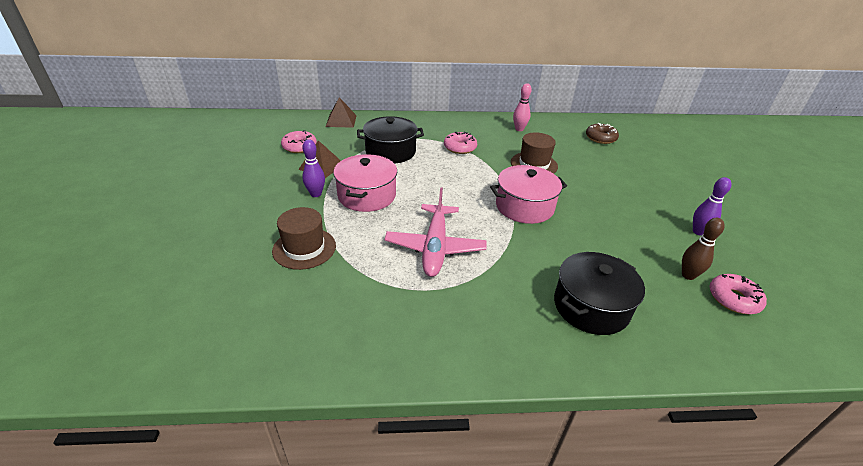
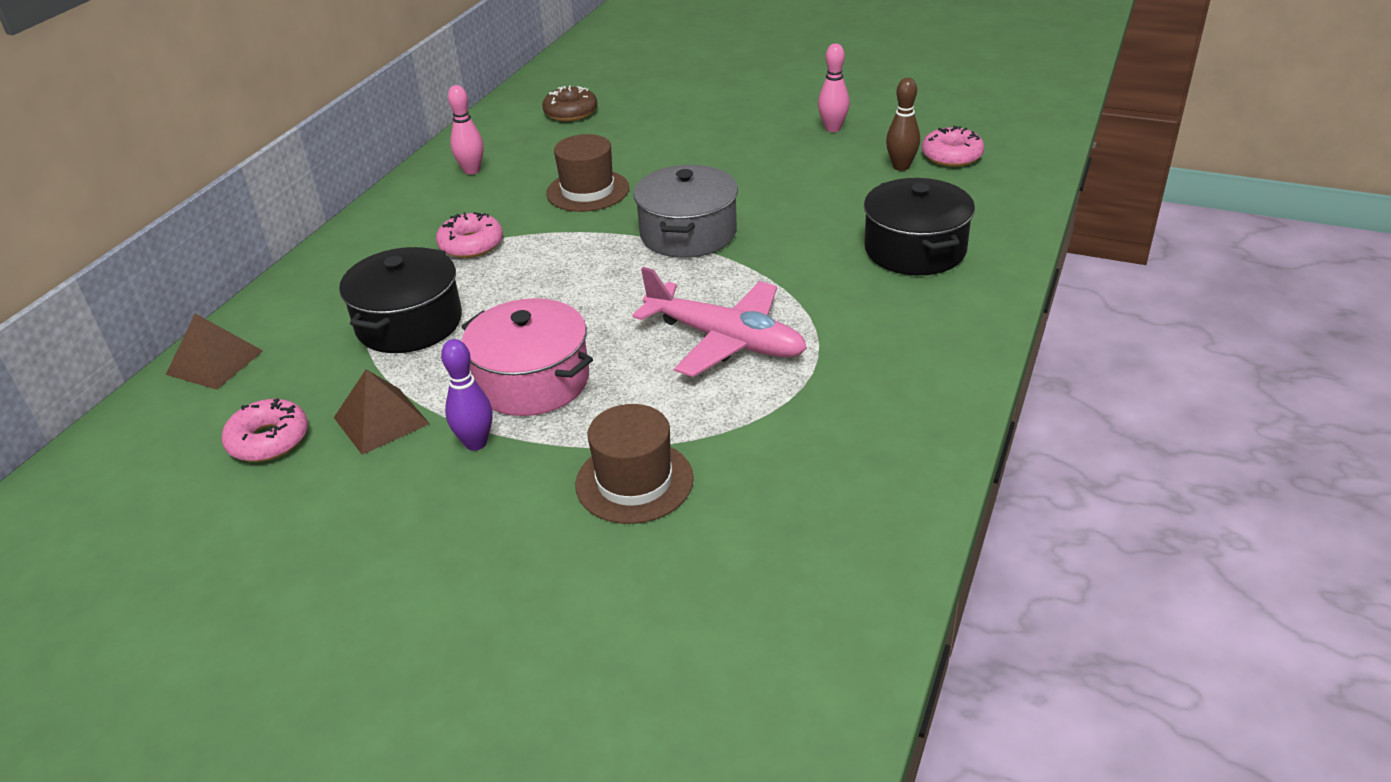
camera: 60 degrees left, 0 degrees up
pink pot [490,165,567,224] -> grey pot [633,165,738,258]
purple bowling pin [693,177,731,236] -> pink bowling pin [818,43,850,132]

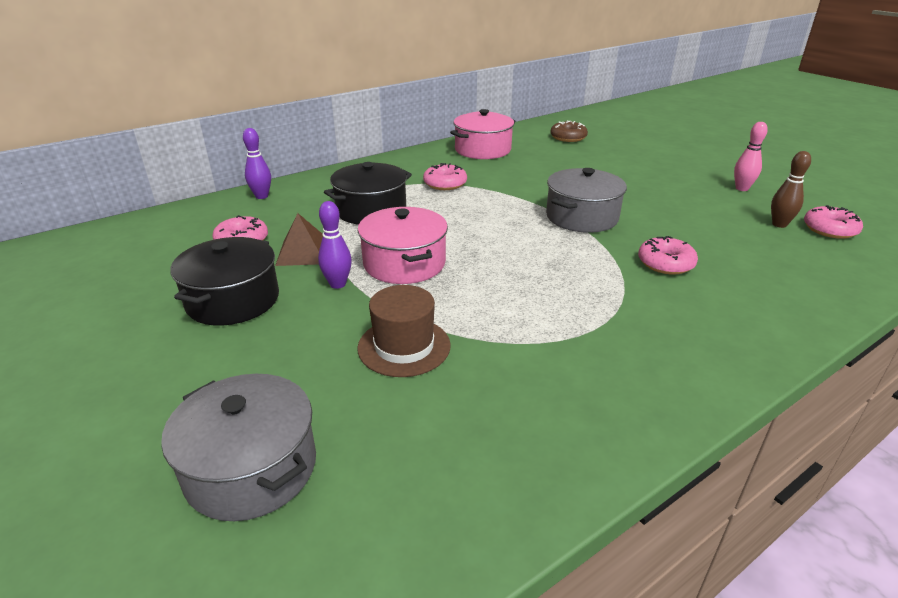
camera: 30 degrees right, 5 degrees down
brown pyramid [166,313,263,390] -> purple bowling pin [243,128,271,199]
pink bowling pin [448,85,484,175] -> pink pot [450,109,516,159]
brown hat [546,134,629,212] -> none
pink plane [632,267,807,377] -> none
black pot [864,178,975,275] -> black pot moved to [171,237,279,326]
none -> grey pot [161,374,316,521]
none -> pink donut [638,236,698,274]

